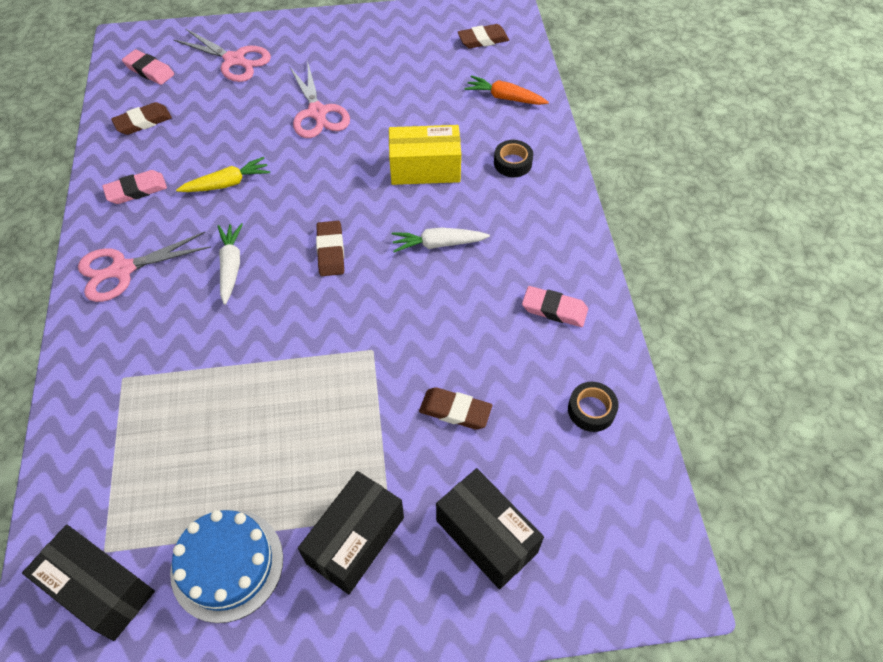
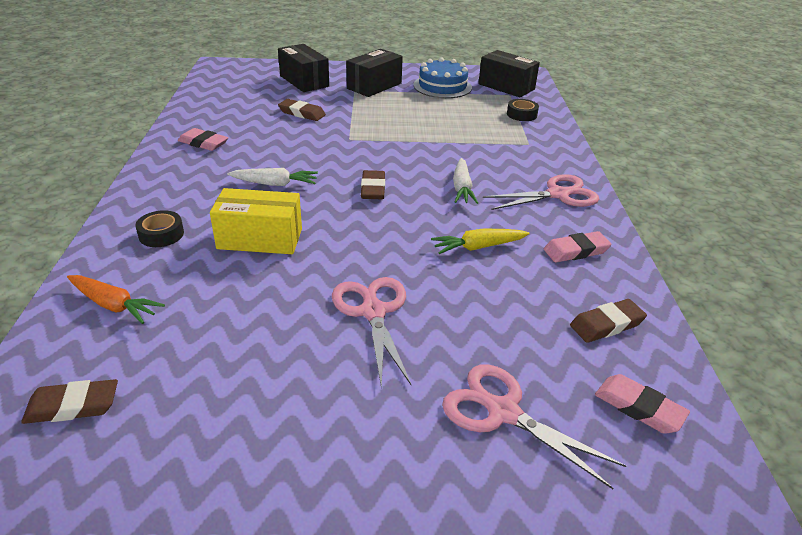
camera: 175 degrees left, 20 degrees down
black tape [568,382,619,432] -> black tape moved to [507,99,539,121]

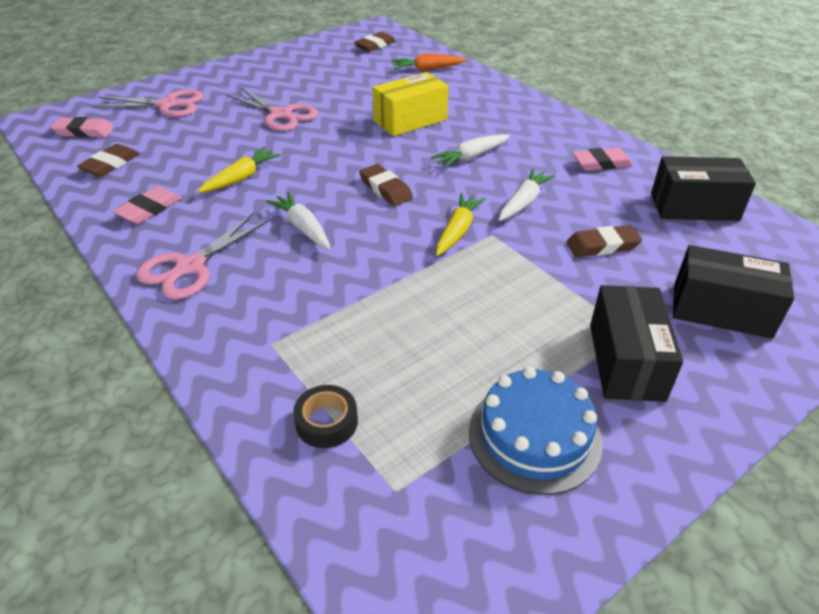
camera: 145 degrees right, 5 degrees up
black tape [135,210,184,247] -> none
black box [478,50,540,98] -> black box moved to [651,156,756,221]
none -> yellow carrot [436,193,486,256]
none -> white carrot [499,168,556,221]

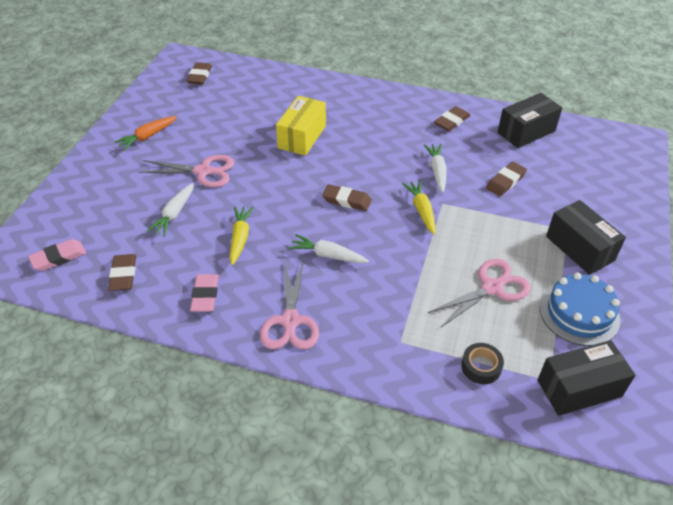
camera: 35 degrees left, 5 degrees up
pink scissors [92,89,204,117] -> pink scissors moved to [428,259,531,327]
orange carrot [392,54,467,71] -> orange carrot moved to [114,116,177,150]
white carrot [430,134,510,168] -> white carrot moved to [147,183,194,237]
pink eraser [572,147,633,171] -> brown eraser [434,106,471,131]
black box [673,245,794,339] -> black box moved to [537,340,635,416]

